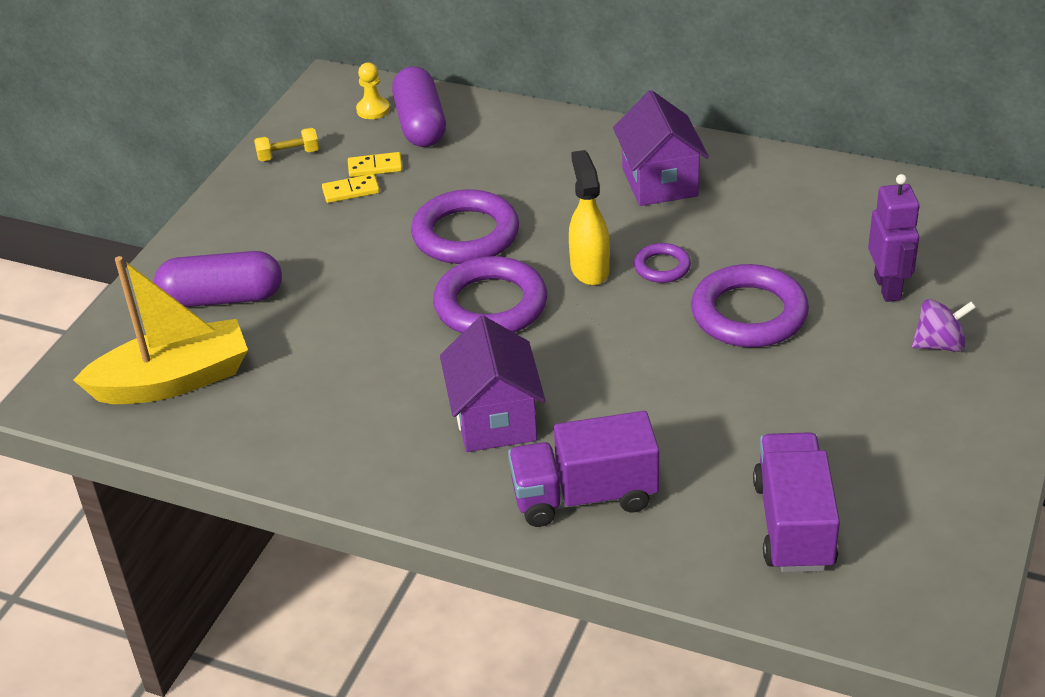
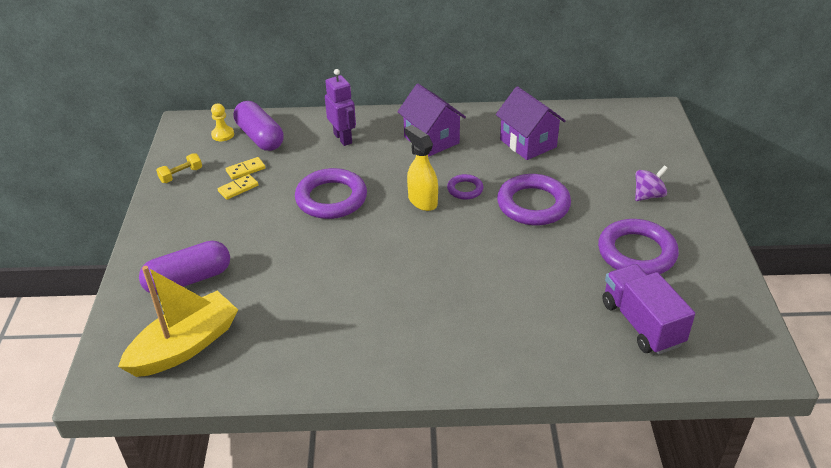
camera: 25 degrees left, 0 degrees up
purple ring [433,256,547,333] -> purple ring moved to [598,219,679,275]
purple house [440,316,545,452] -> purple house moved to [496,86,566,160]
purple truck [508,411,659,527] -> none
purple robot [868,174,920,302] -> purple robot moved to [325,69,356,146]

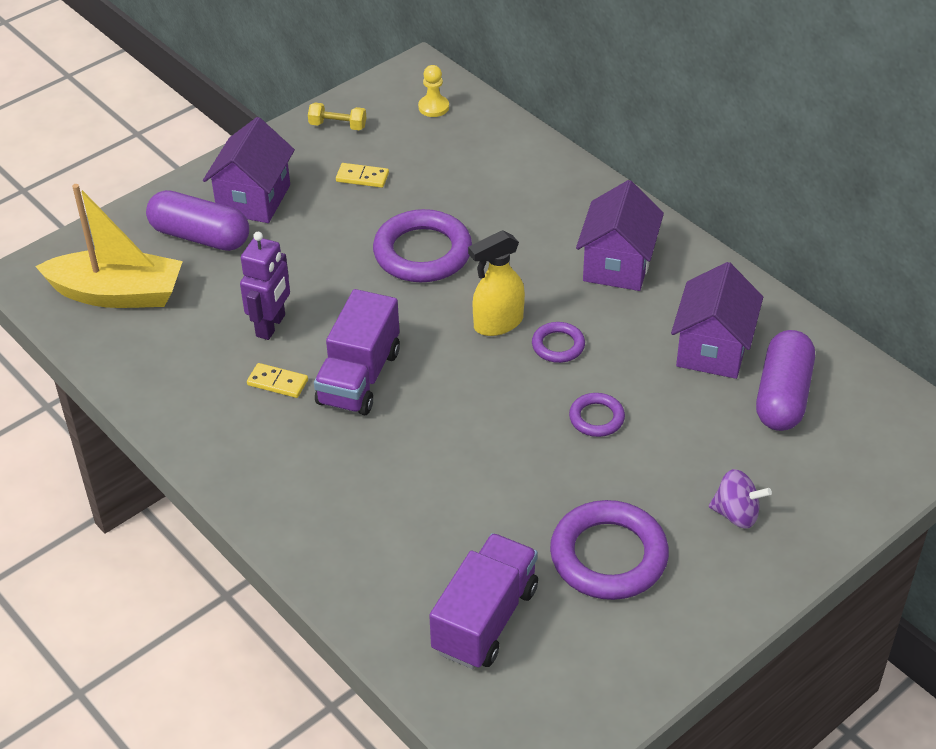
camera: 50 degrees right, 5 degrees up
yellow domino [226,157,265,180] -> yellow domino moved to [247,363,308,398]
purple capsule [234,101,283,151] -> purple capsule moved to [756,330,815,431]
purple robot [325,69,356,146] -> purple robot moved to [240,232,290,340]
yellow spray bottle [405,125,438,211] -> yellow spray bottle turned 135 degrees counterclockwise [468,230,525,336]
purple ring [497,174,571,225] -> purple ring [569,393,625,437], size x0.51
none -> purple house [203,117,295,223]
none -> purple truck [314,289,400,415]

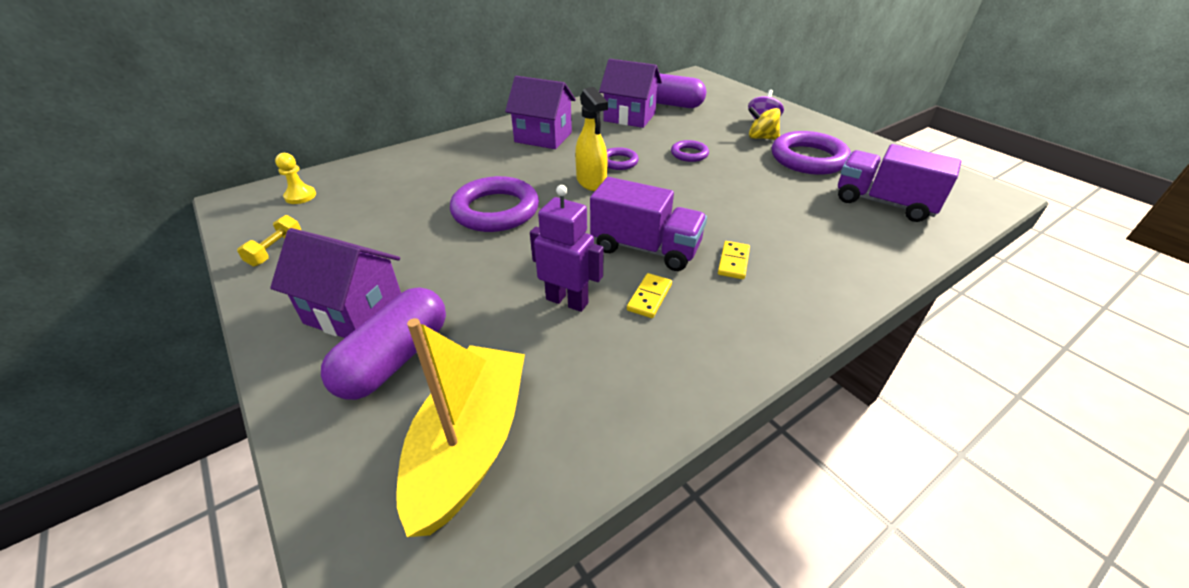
camera: 85 degrees left, 5 degrees down
yellow domino [336,163,389,188] -> yellow domino moved to [718,241,750,279]
none -> yellow spinning top [748,106,780,140]

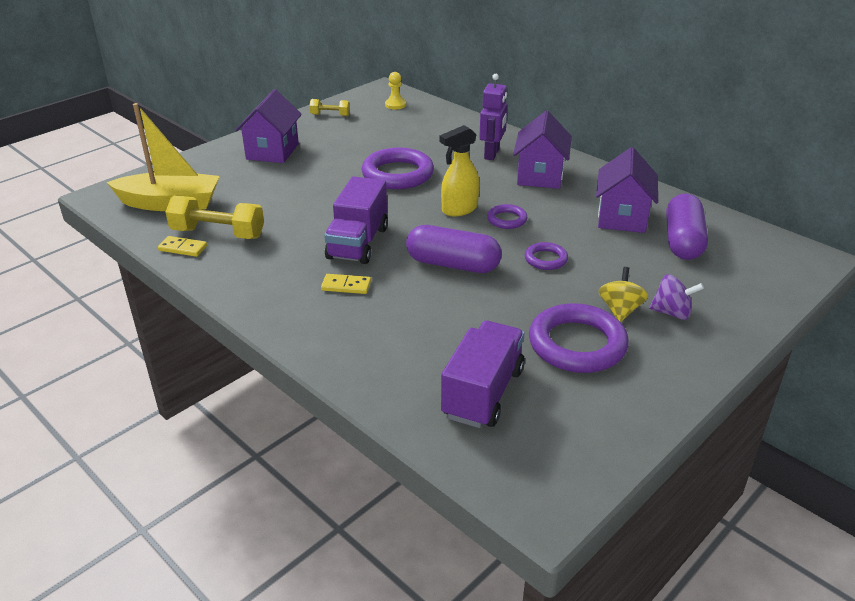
camera: 80 degrees right, 5 degrees down
purple capsule [321,287,446,400] -> purple capsule moved to [406,225,502,273]
purple robot [530,185,604,312] -> purple robot moved to [479,74,507,160]
yellow domino [627,273,672,318] -> yellow domino moved to [158,236,207,257]
none -> yellow dumbbell [166,196,264,239]

